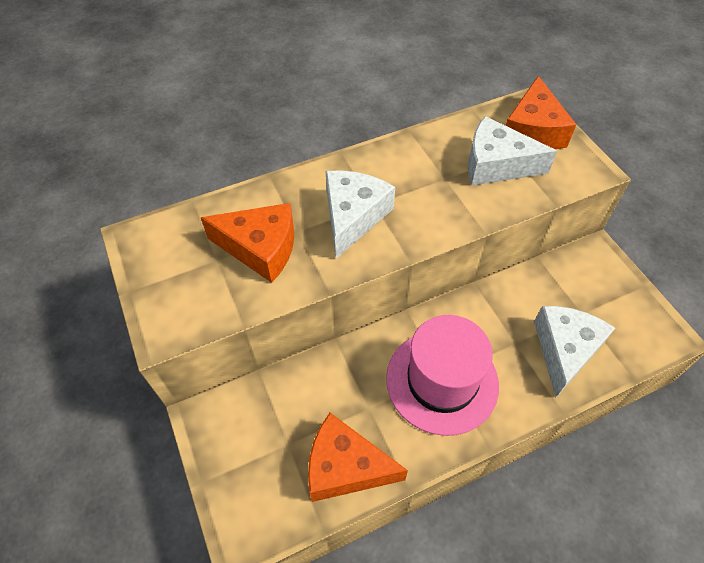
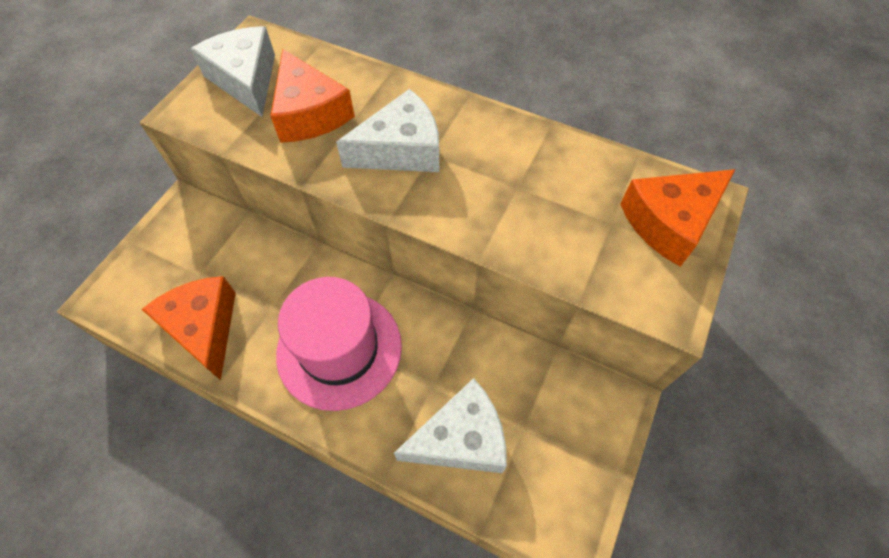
camera: 50 degrees right, 5 degrees up
white cheese [468,116,557,186] -> white cheese moved to [191,26,275,117]

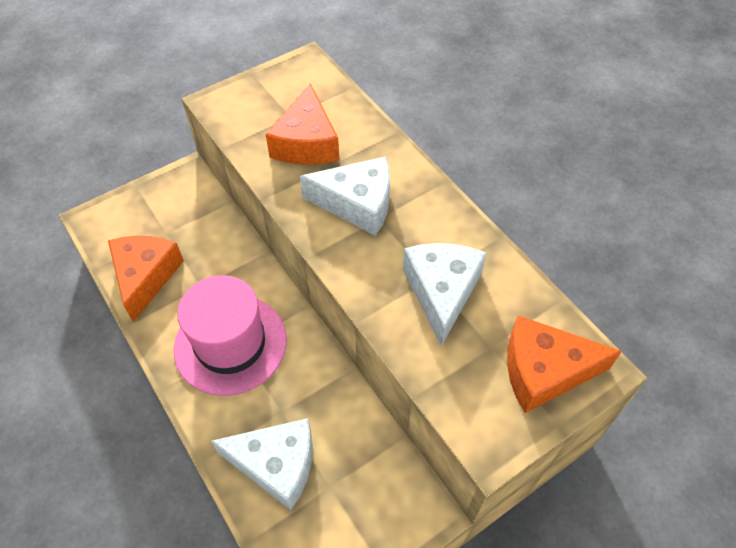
camera: 30 degrees right, 5 degrees down
white cheese [191,26,275,117] -> white cheese moved to [403,243,487,346]

